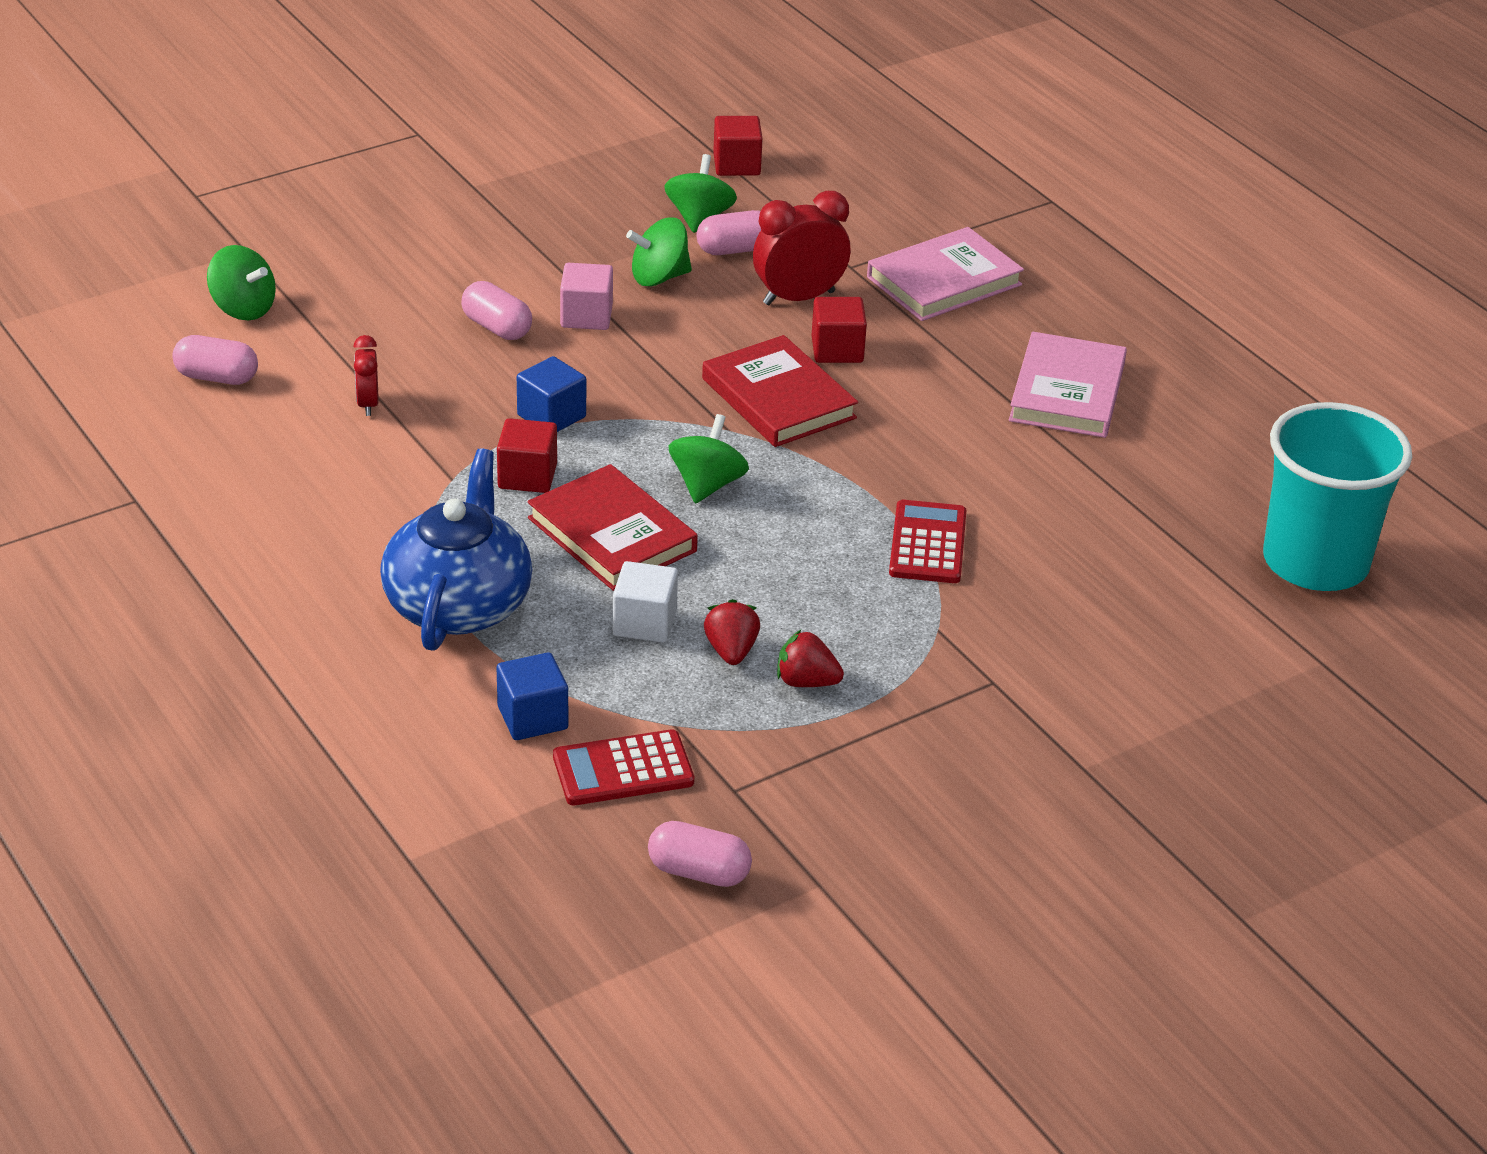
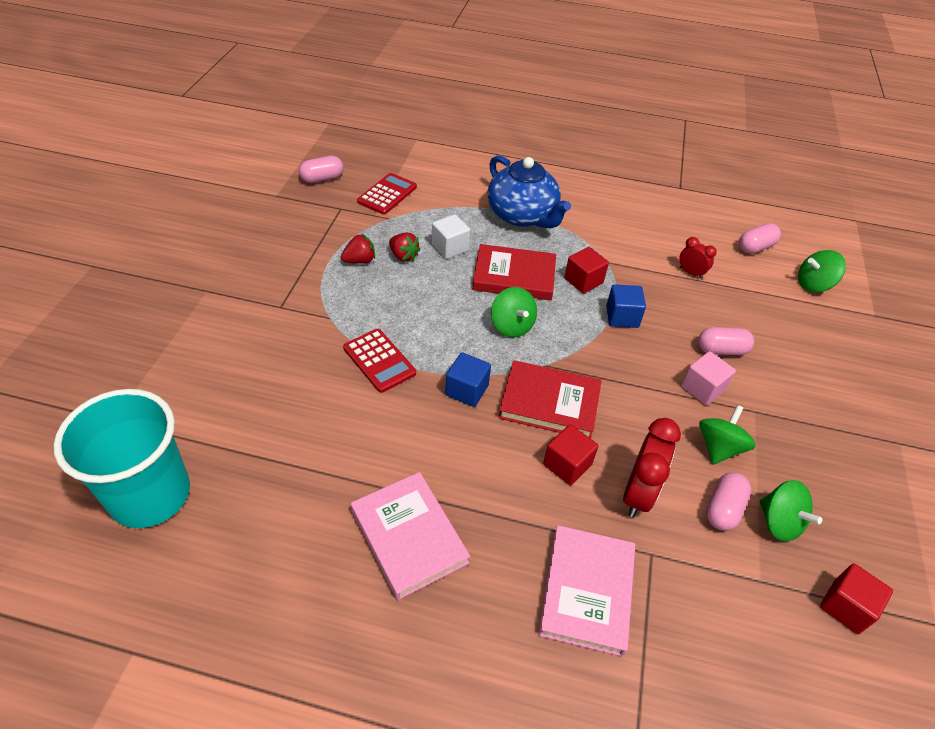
camera: 135 degrees right, 10 degrees up
blue cube [497,652,568,740] -> blue cube moved to [445,352,491,407]

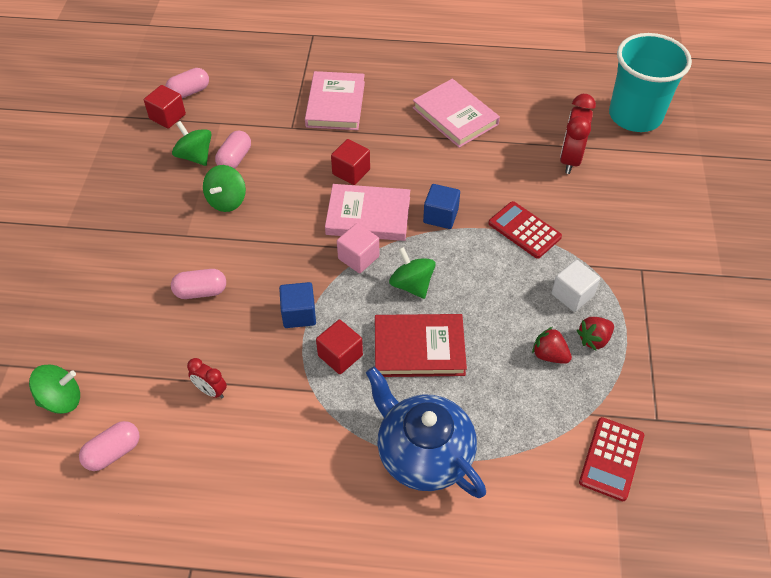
camera: 175 degrees right, 5 degrees up
pink capsule [299,155,343,183] -> pink capsule moved to [165,68,209,98]
white cube [432,214,470,259] -> white cube moved to [551,260,600,312]
red book [498,360,602,439] -> pink book [325,184,410,241]
red clock [623,418,681,517] -> red clock moved to [560,94,596,174]
pink cube [681,351,736,406] -> pink cube moved to [337,223,379,273]

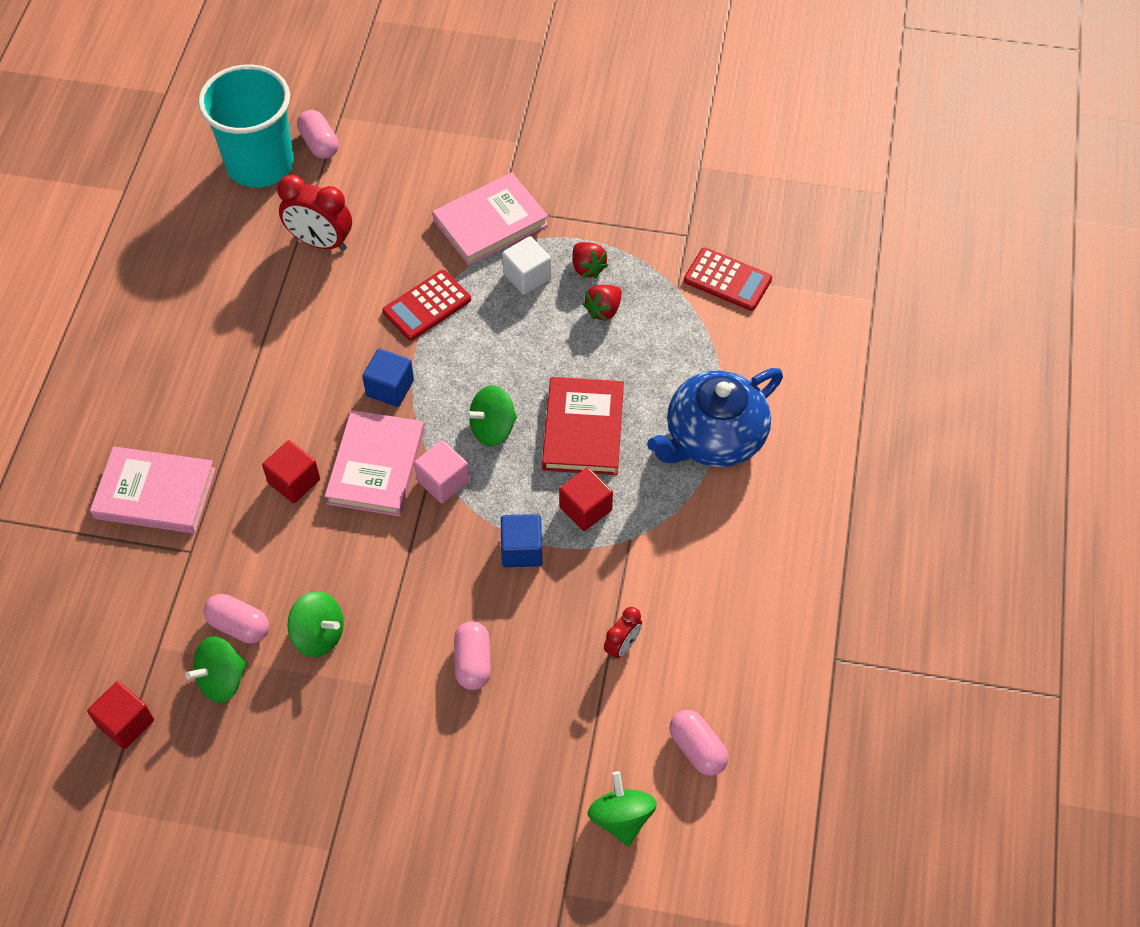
camera: 85 degrees left, 5 degrees up
pink capsule [165,68,209,98] -> pink capsule moved to [297,110,339,159]
pink book [413,79,500,148] -> pink book moved to [433,172,548,266]

